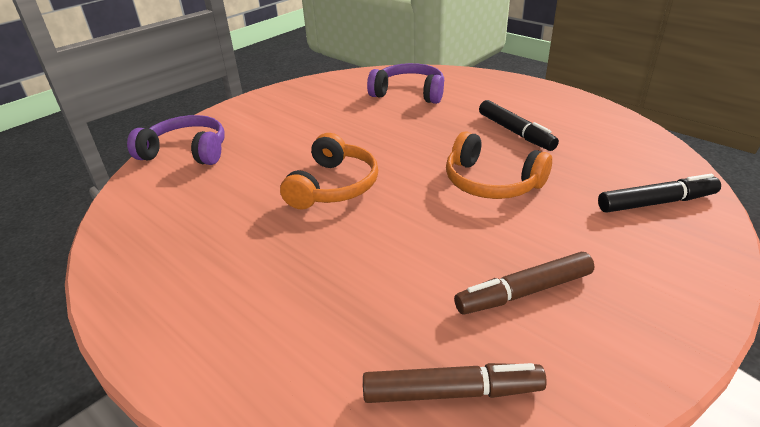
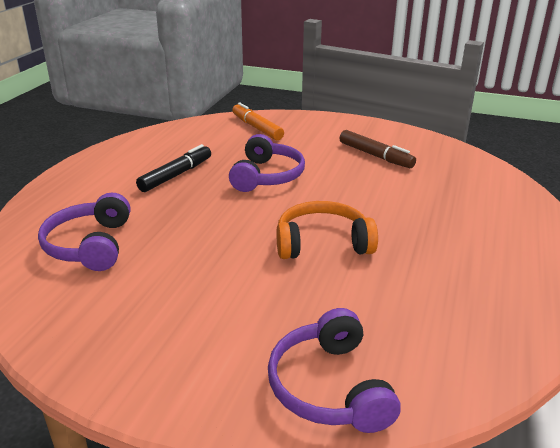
camera: 115 degrees left, 5 degrees down
brown marker [363,363,547,403] -> none
orange headphones [446,131,552,199] -> purple headphones [229,134,305,192]
black marker [598,174,721,213] -> orange marker [232,102,284,140]

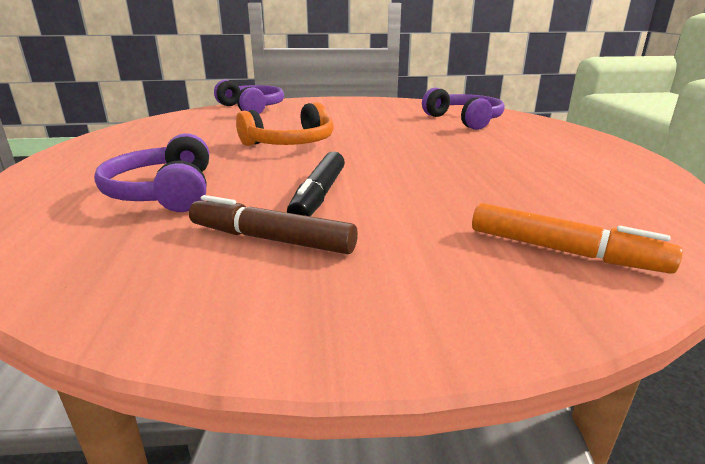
camera: 155 degrees right, 5 degrees down
black marker [136,144,211,192] -> black marker moved to [287,151,345,216]
purple headphones [229,134,305,192] -> purple headphones moved to [94,133,209,212]

